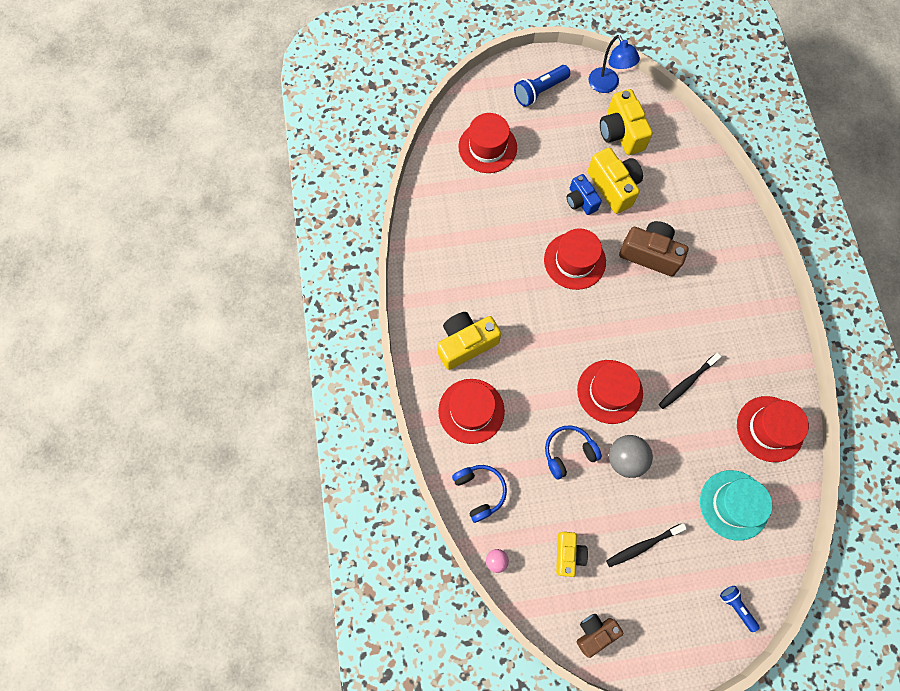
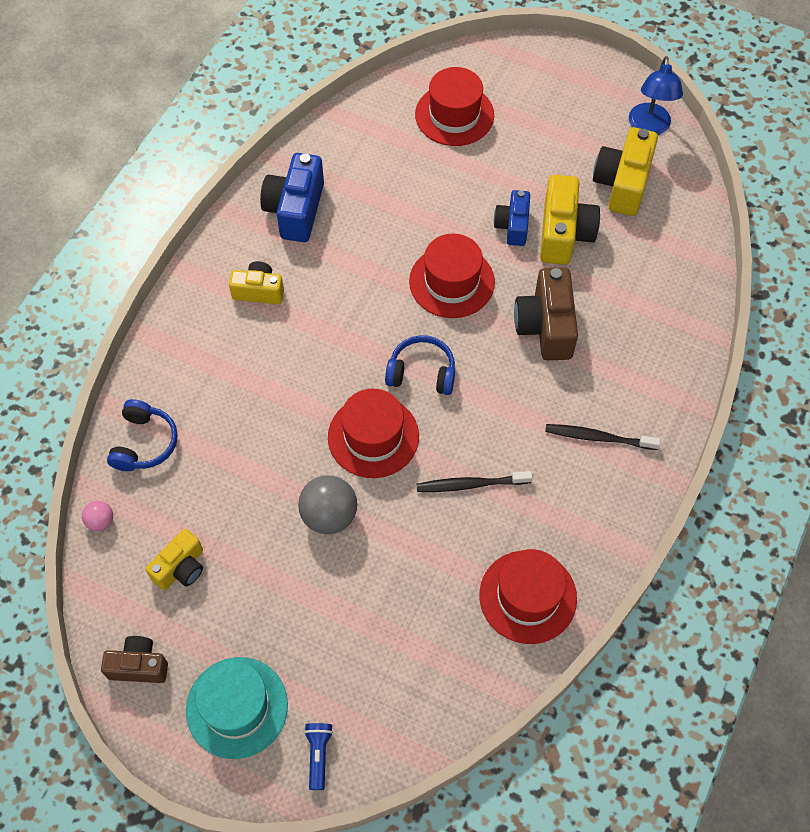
camera: 35 degrees right, 10 degrees down
yellow camera [437,312,501,370] -> yellow camera [229,261,284,304], size x0.63
red hat [438,379,505,444] -> none
blue flashlight [514,65,570,107] -> none
blue headphones [545,426,602,479] -> blue headphones moved to [385,335,455,395]
black toothbrush [606,523,687,567] -> black toothbrush moved to [545,424,660,450]
brown camera [619,221,688,276] -> brown camera turned 150 degrees counterclockwise [514,267,578,360]
turquoise hat [700,470,772,541] -> turquoise hat moved to [186,657,288,759]
none -> blue camera [260,153,324,242]

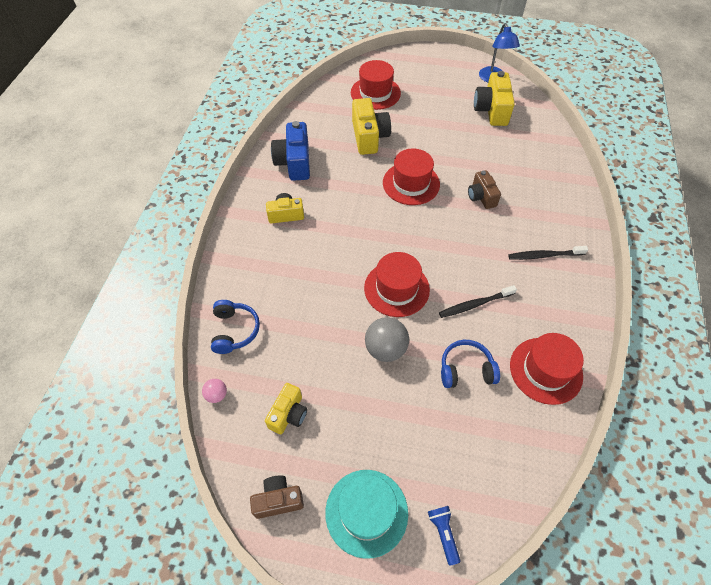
camera: 15 degrees left, 5 degrees down
blue headphones [385,335,455,395] -> blue headphones moved to [441,340,500,388]
blue camera [494,190,530,246] -> none
brown camera [514,267,578,360] -> brown camera [468,170,501,209], size x0.63
yellow camera [540,175,600,265] -> yellow camera moved to [352,98,391,155]

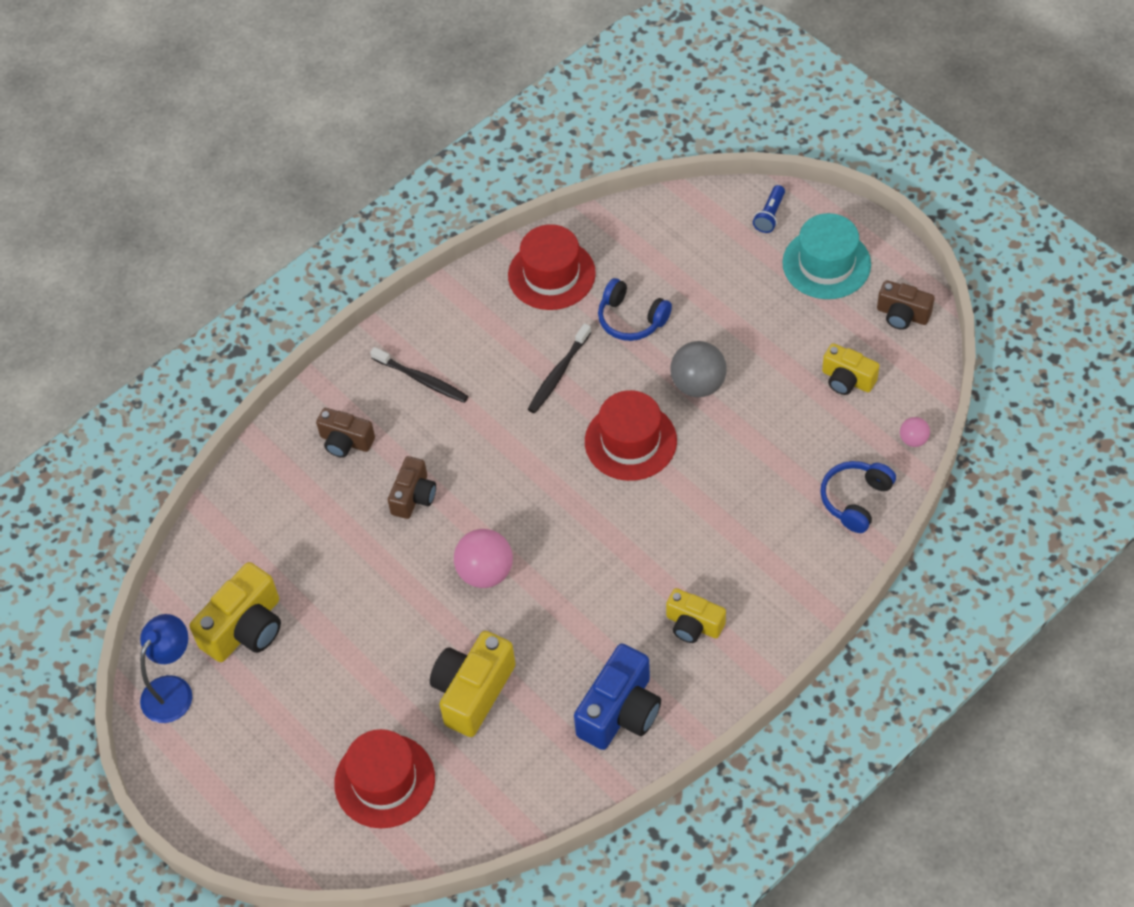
camera: 140 degrees left, 0 degrees up
yellow camera [265,383,307,434] -> yellow camera turned 120 degrees counterclockwise [822,343,879,395]
red hat [383,149,440,205] -> pink ball [454,529,513,588]
black toothbrush [439,285,517,318] -> black toothbrush turned 105 degrees clockwise [528,323,591,413]
none -> brown camera [316,408,375,458]

